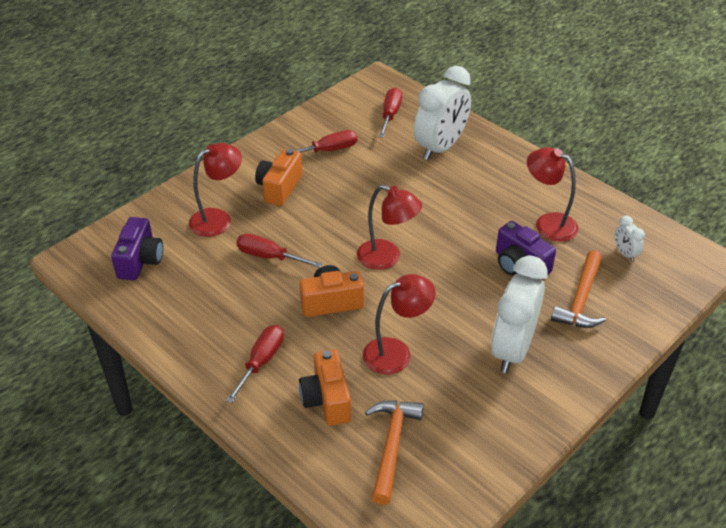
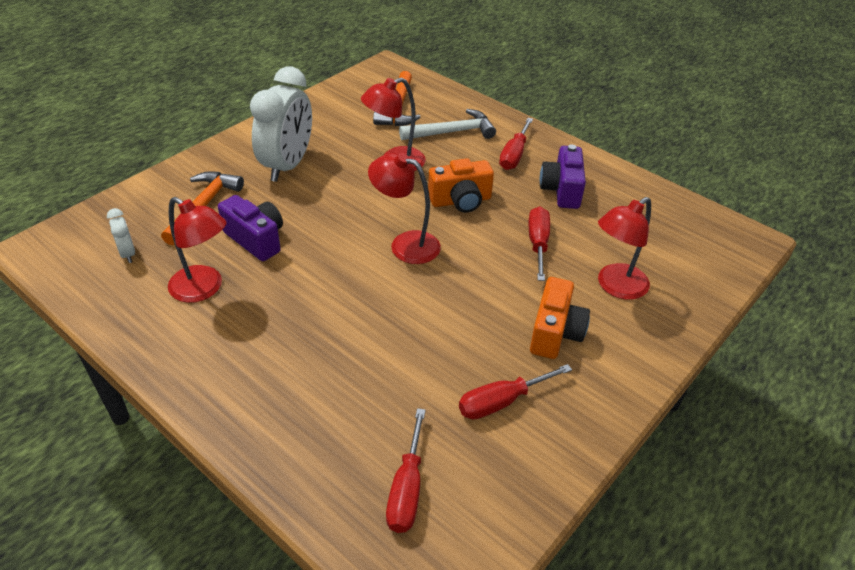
camera: 175 degrees right, 0 degrees up
purple camera [111,217,163,280] -> purple camera moved to [540,144,586,209]
red screwdriver [237,234,322,268] -> red screwdriver turned 105 degrees counterclockwise [528,207,550,281]
orange camera [299,349,351,426] -> white hammer [399,109,496,140]
white clock [414,66,471,160] -> none

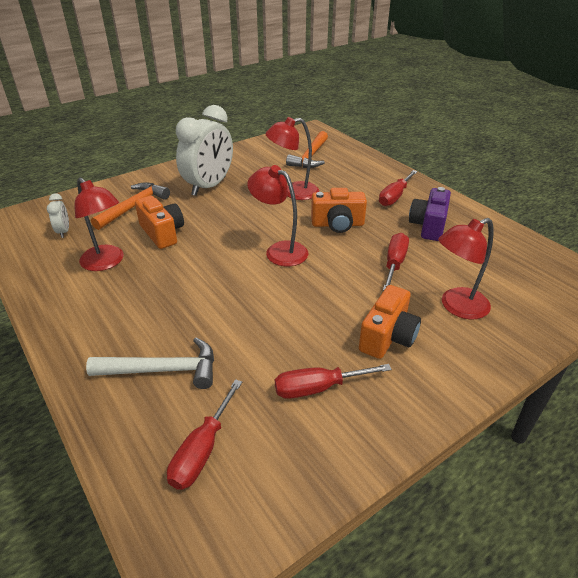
camera: 15 degrees right, 5 degrees down
purple camera [218,195,283,261] -> orange camera [135,196,184,249]
white hammer [399,109,496,140] -> white hammer moved to [86,338,214,389]

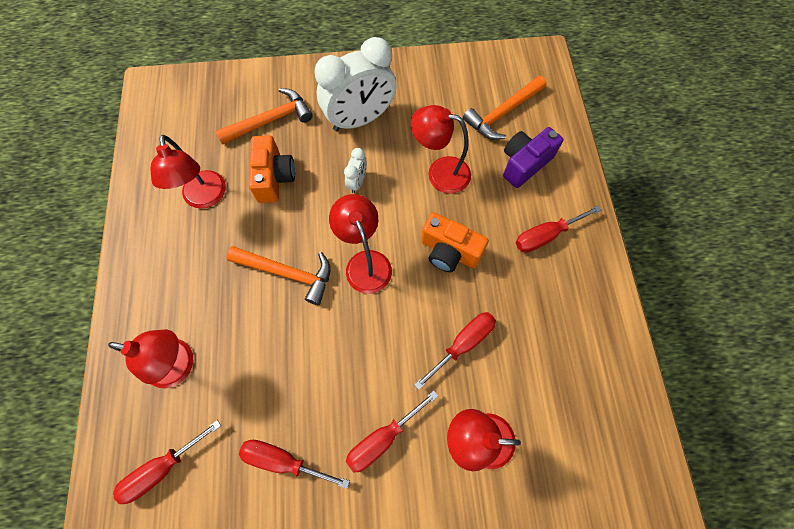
camera: 30 degrees right, 30 degrees up
white clock [47,193,69,238] -> white clock moved to [344,148,367,193]
white hammer [86,338,214,389] -> red lamp [108,329,193,388]
orange camera [359,285,421,359] -> red screwdriver [346,391,438,472]
purple camera [409,187,451,241] -> purple camera moved to [503,127,564,188]
none -> orange hammer [226,246,331,305]

